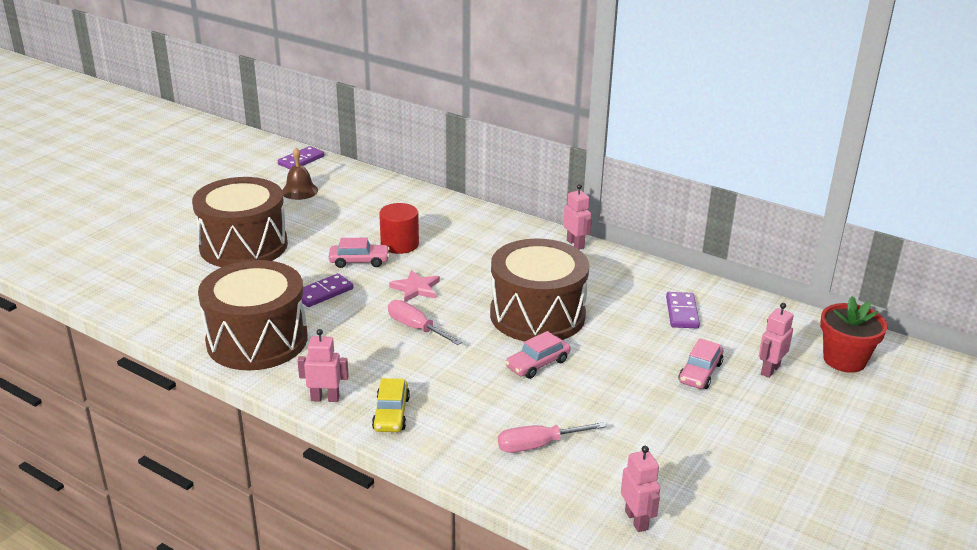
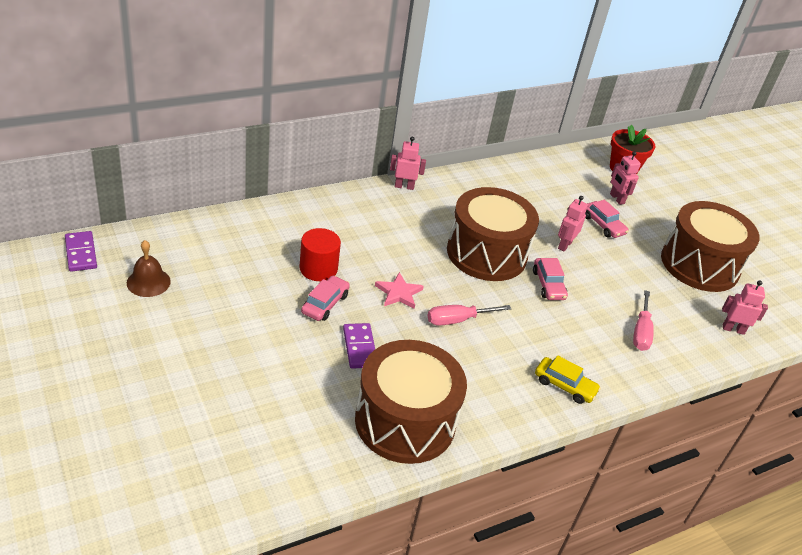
camera: 65 degrees left, 10 degrees up
brown drum [192,177,288,267] -> brown drum moved to [661,201,760,292]
pink robot [297,329,349,402] -> pink robot moved to [558,196,588,251]
purple domino [666,292,700,328] -> none

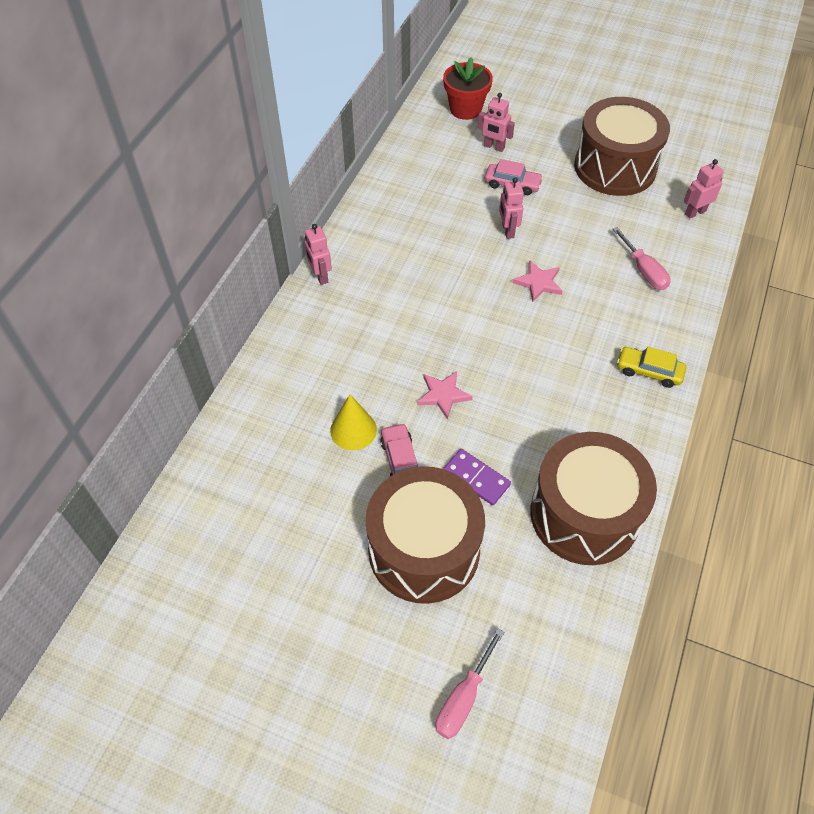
camera: 35 degrees left, 15 degrees up
purple domino [65,231,97,272] -> none
brown bell [127,240,171,297] -> none
red cylinder [300,228,341,281] -> yellow cone [330,394,377,450]
pink robot [390,137,426,190] -> pink robot turned 75 degrees counterclockwise [304,224,332,285]
pink screwdriver [428,305,511,326] -> pink screwdriver moved to [436,628,504,739]
brown drum [447,187,539,281] -> brown drum moved to [366,466,485,604]
pink car [533,258,568,300] -> pink star [512,260,563,302]
yellow car [535,355,601,404] -> yellow car turned 150 degrees counterclockwise [617,346,686,388]

